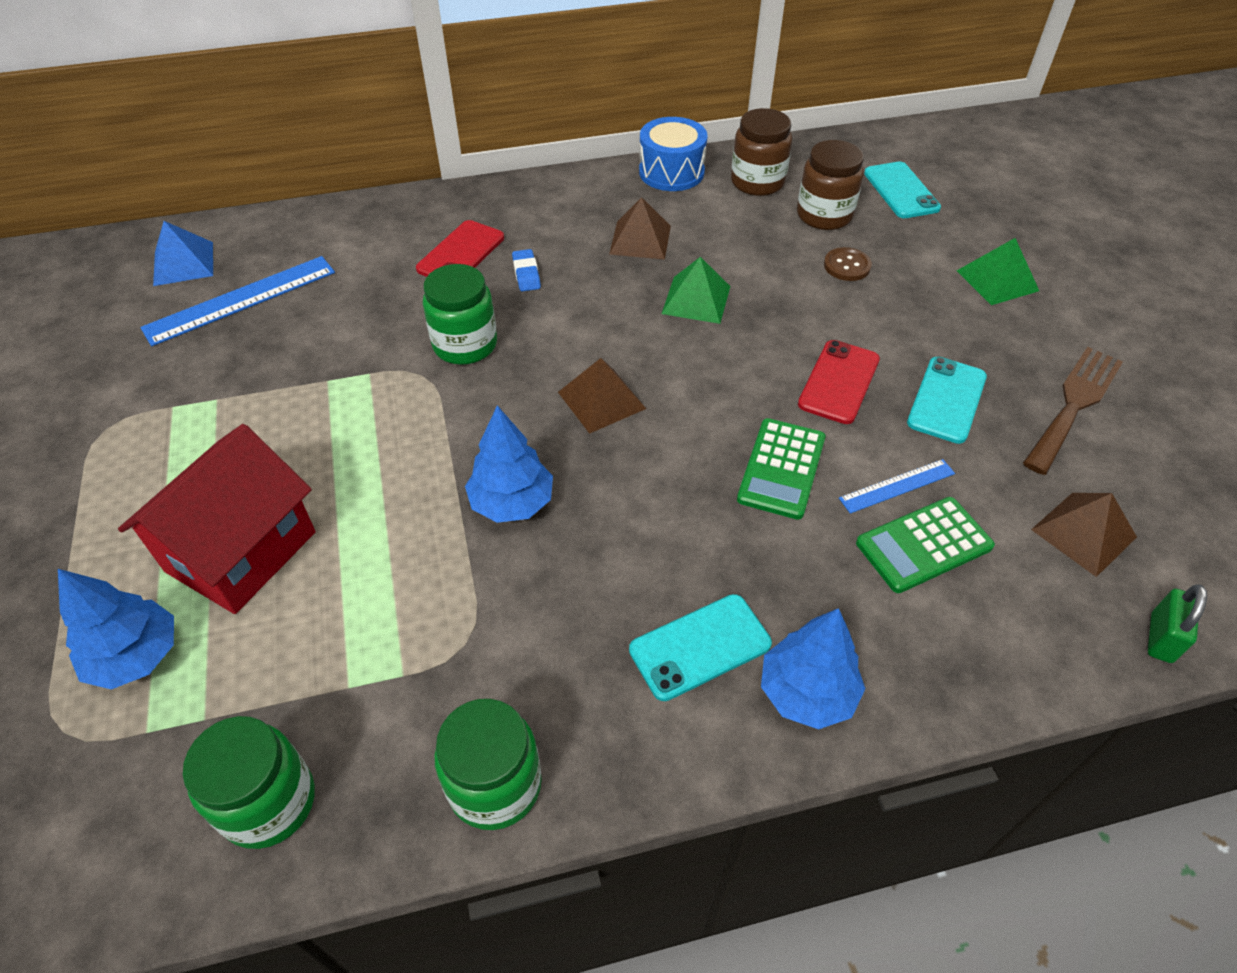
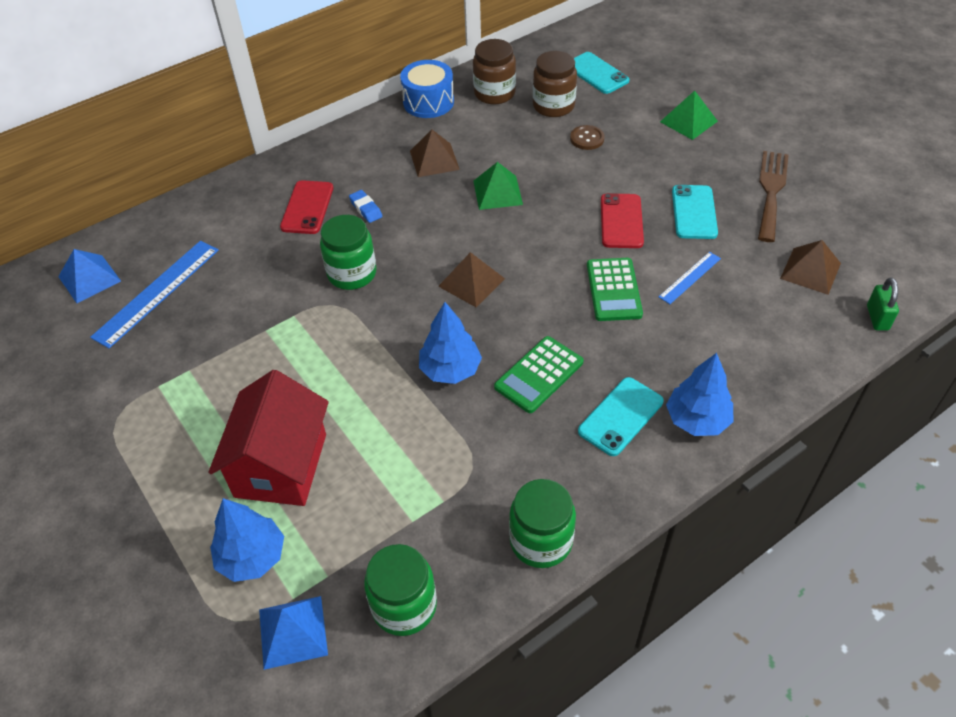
camera: 20 degrees left, 0 degrees up
green calculator [856,497,995,593] -> green calculator moved to [494,336,584,413]
none -> blue pyramid [259,596,328,670]

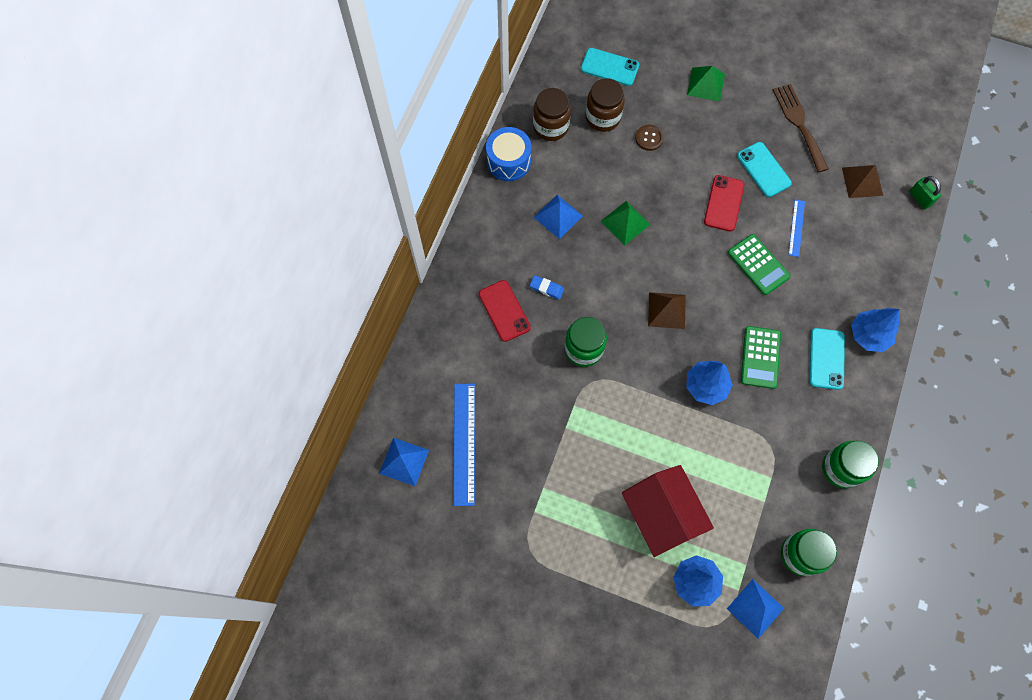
camera: 35 degrees left, 20 degrees up
brown pyramid [410,130,460,177] -> blue pyramid [534,195,583,239]
red phone [601,193,644,248] -> red phone turned 45 degrees clockwise [704,175,744,231]

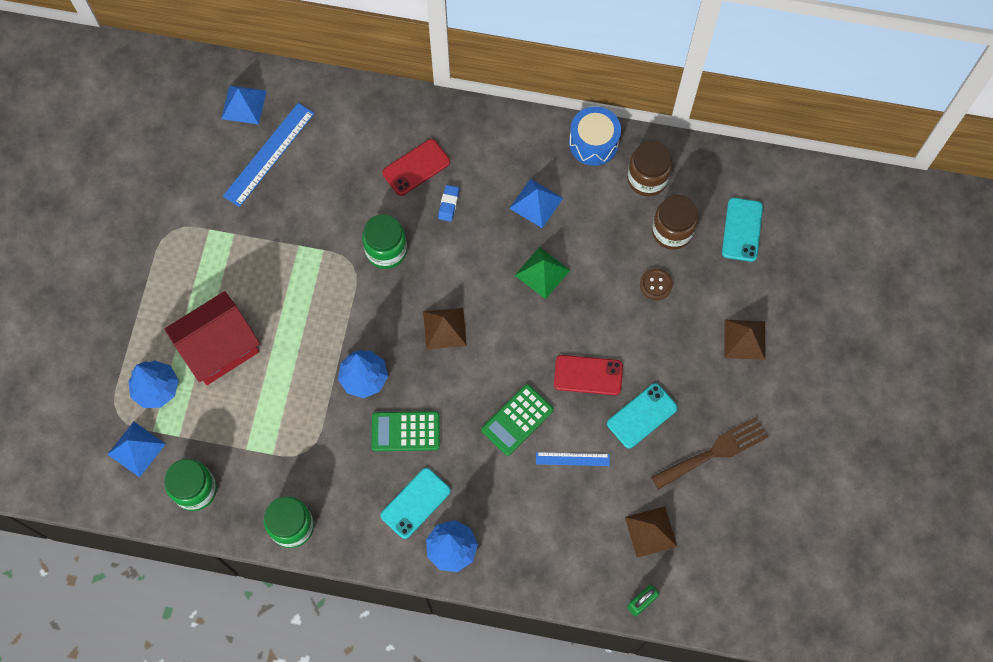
camera: 80 degrees right, 0 degrees up
blue ruler [453,384,475,506] -> blue ruler turned 45 degrees counterclockwise [223,103,315,207]
green pyramid [687,66,725,102] -> brown pyramid [725,320,765,360]
turquoise phone [809,328,845,390] -> turquoise phone turned 45 degrees counterclockwise [381,468,451,539]

